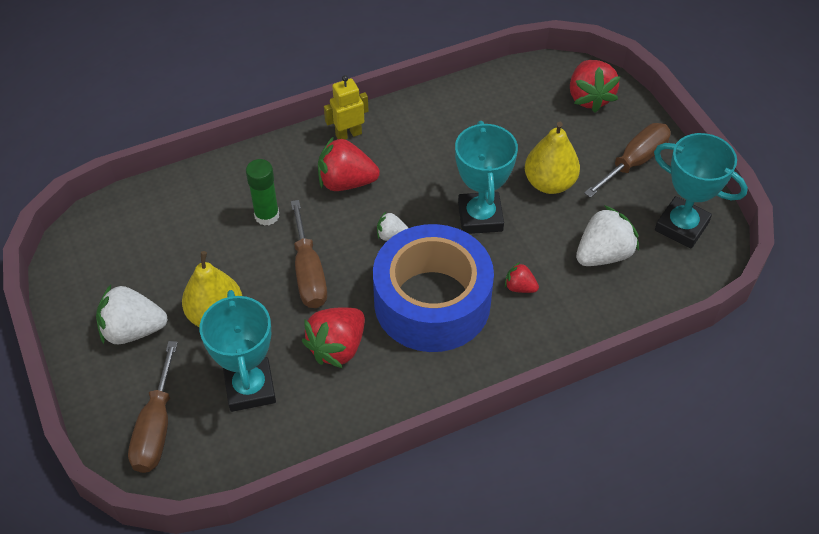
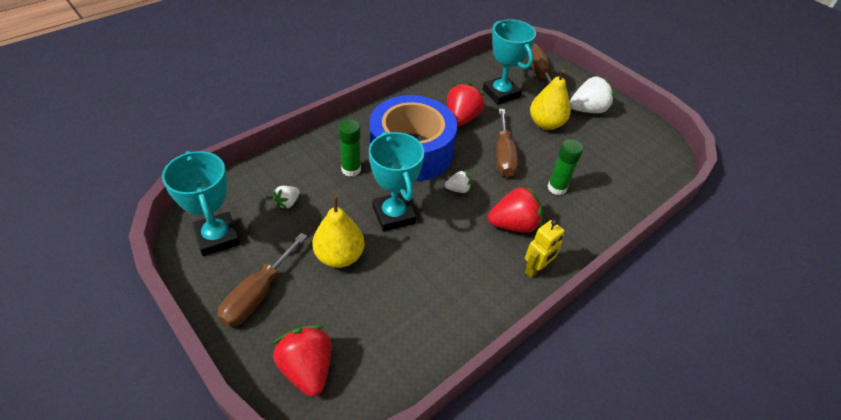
camera: 160 degrees right, 5 degrees down
brown screwdriver [291,200,327,308] -> brown screwdriver turned 150 degrees counterclockwise [496,109,518,177]
red strawberry [505,262,539,293] -> green glue stick [338,119,361,177]
white strawberry [576,205,639,266] -> white strawberry [273,186,300,209], size x0.52
turquoise trophy [654,133,748,248] -> turquoise trophy turned 45 degrees clockwise [162,151,240,256]

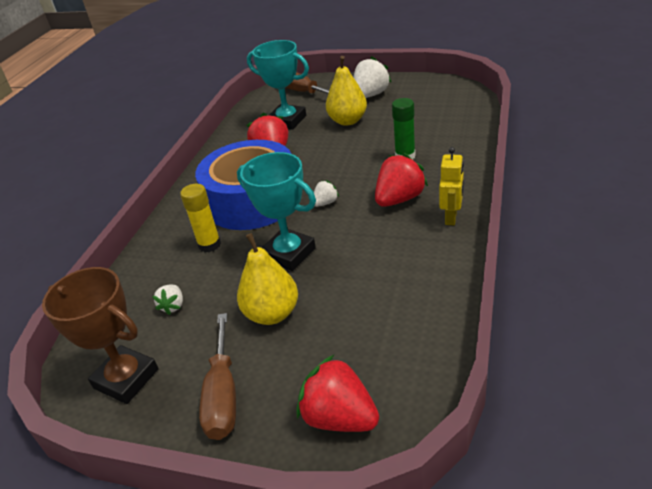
camera: 25 degrees left, 10 degrees down
turquoise trophy [162,151,240,256] -> brown trophy [42,267,158,404]
green glue stick [338,119,361,177] -> yellow glue stick [180,184,221,252]
brown screwdriver [496,109,518,177] -> none

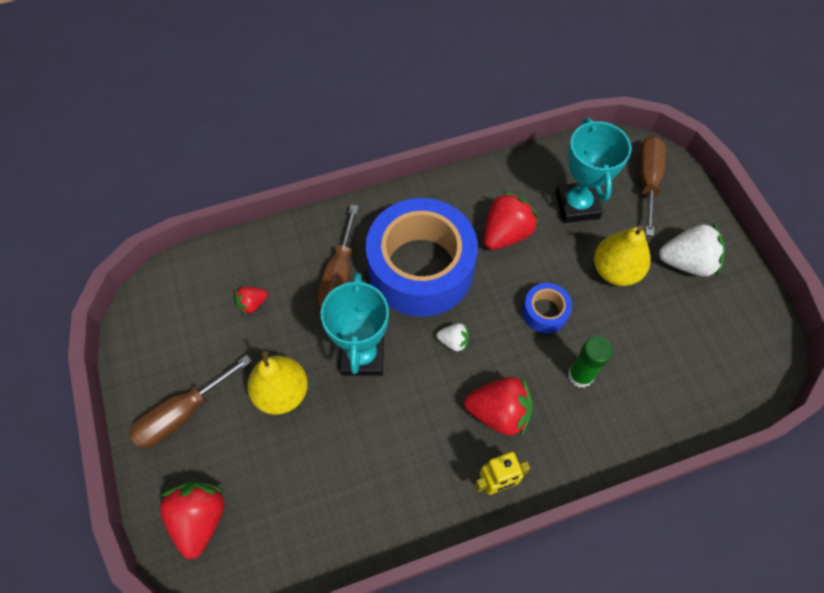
camera: 50 degrees right, 25 degrees up
brown trophy [42,267,158,404] -> none
white strawberry [152,284,183,315] -> red strawberry [235,287,268,315]
yellow glue stick [180,184,221,252] -> brown screwdriver [317,205,359,310]
none -> blue tape [522,283,572,333]

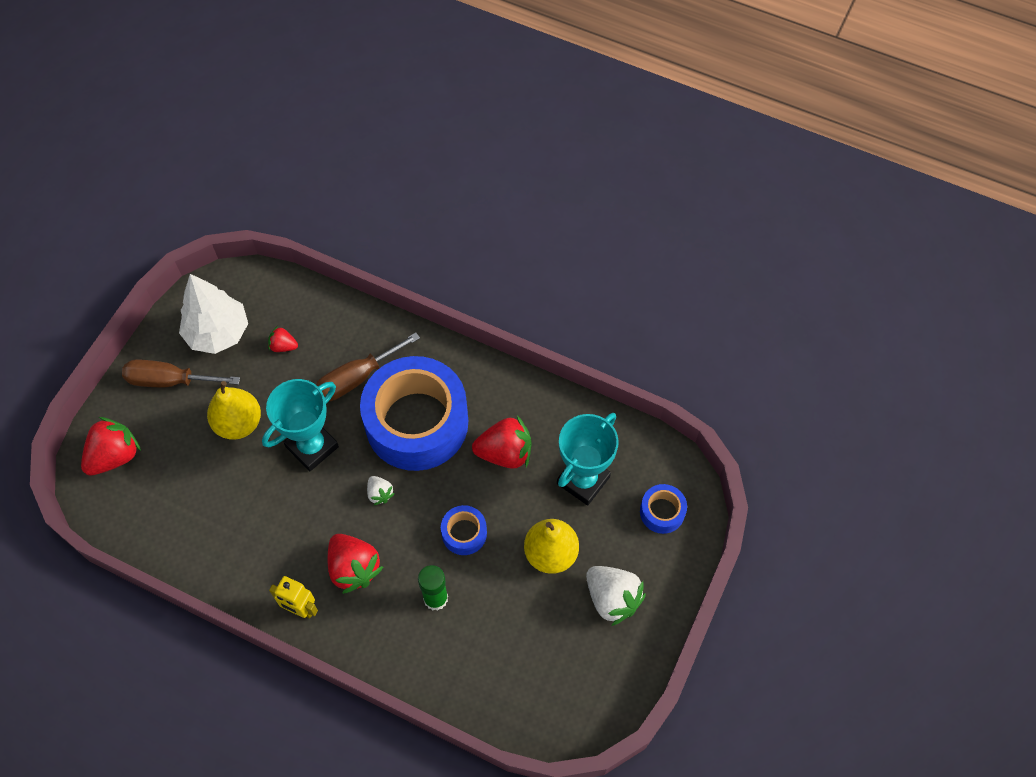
camera: 45 degrees right, 0 degrees up
brown screwdriver [639,136,666,236] -> blue tape [640,484,687,534]
none -> white tree [179,274,248,354]

